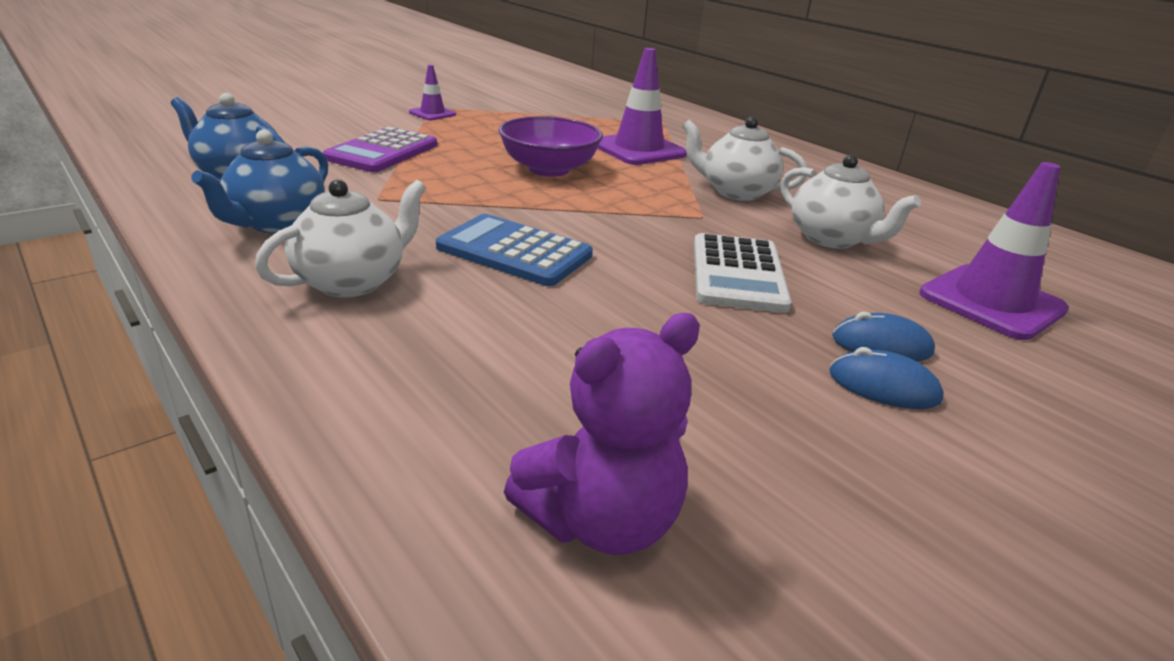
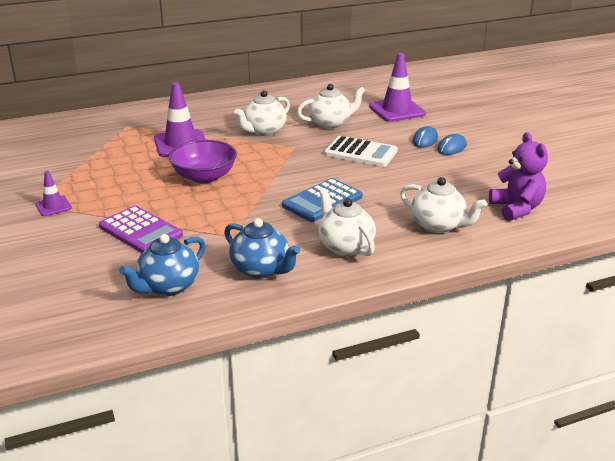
camera: 70 degrees left, 0 degrees up
none -> white teapot [400,177,487,233]

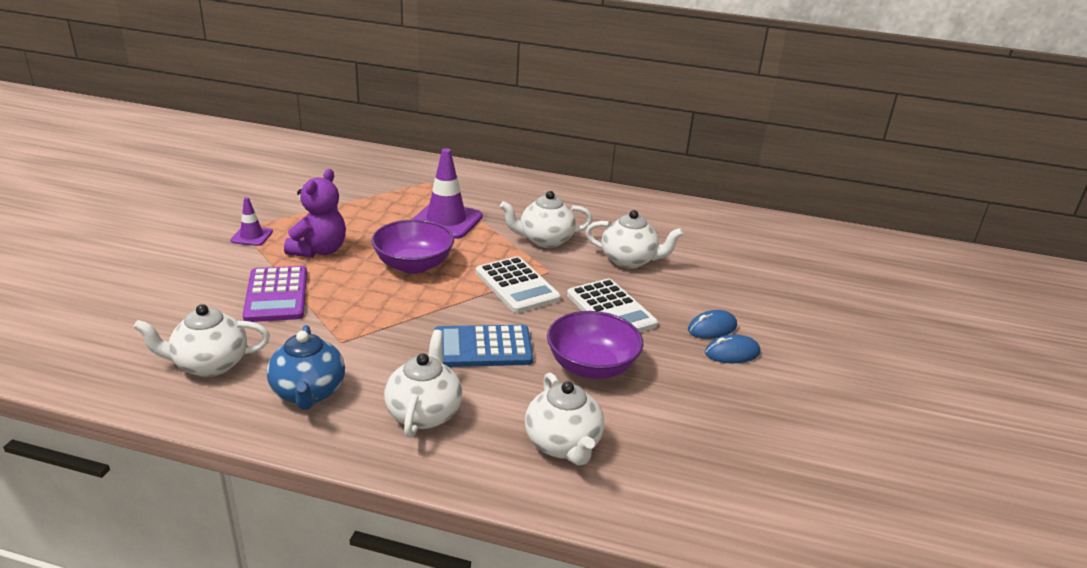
camera: 35 degrees right, 0 degrees up
blue teapot [119,234,206,296] -> white teapot [133,304,270,377]
purple traffic cone [369,53,426,122] -> none
purple teddy bear [489,132,548,221] -> purple teddy bear moved to [284,169,346,258]
none -> white calculator [476,256,561,313]
none -> purple bowl [547,311,644,379]

